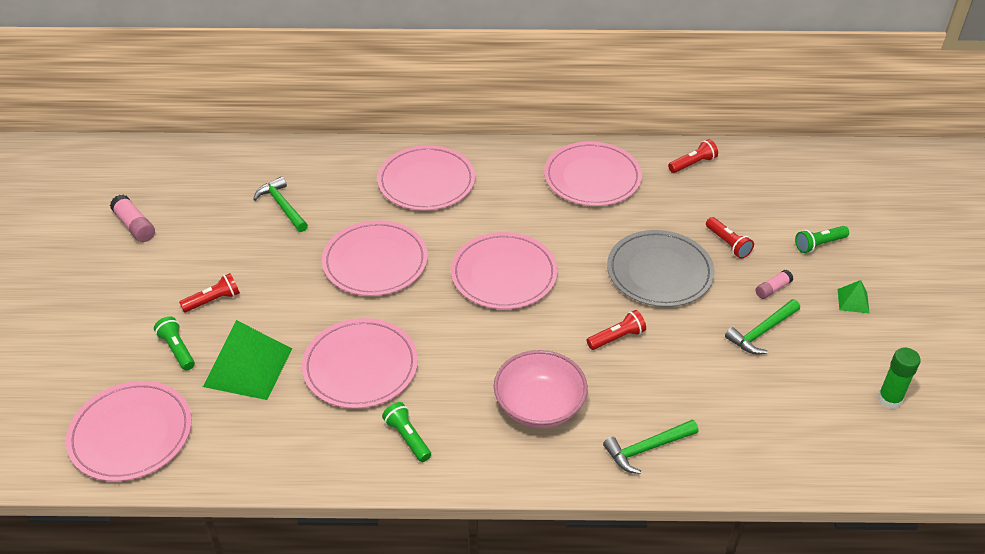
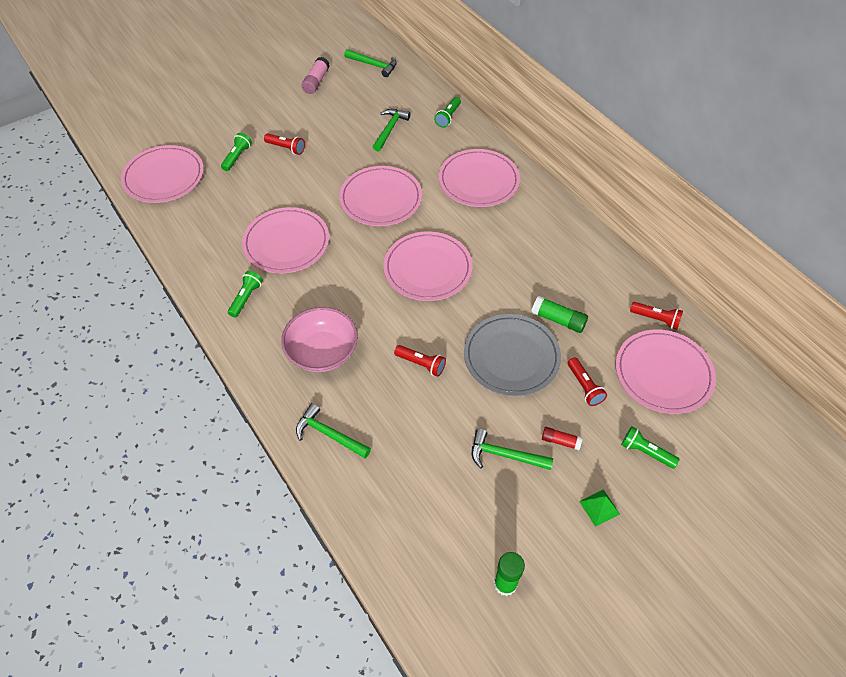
camera: 55 degrees right, 10 degrees up
green pyramid [203,320,292,400] -> none
pink plate [544,141,642,206] -> pink plate moved to [616,330,716,414]
red flashlight [706,217,754,259] -> red flashlight turned 45 degrees counterclockwise [568,357,607,406]
pink glue stick [756,270,793,299] -> red glue stick [542,427,583,450]
none -> green hammer [344,49,397,77]
none -> green flashlight [434,97,461,128]
none -> green glue stick [531,296,588,333]

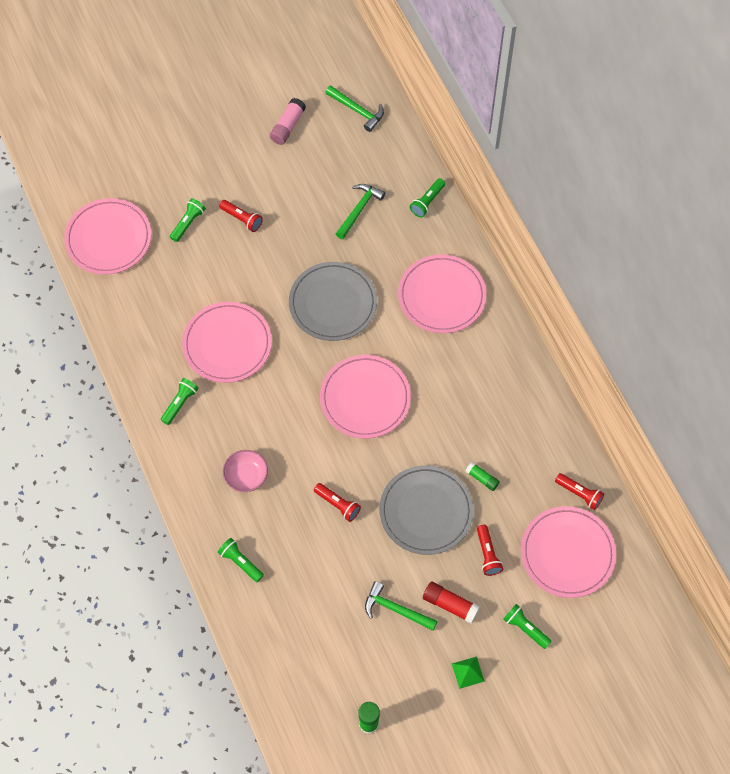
camera: 10 degrees right, 10 degrees up
pink bowl [281,307,358,372] -> pink bowl [223,450,268,492], size x0.62
green hammer [296,403,371,458] -> green flashlight [218,538,264,582]
pink plate [339,166,422,226] -> grey plate [289,262,377,341]
green glue stick [531,296,588,333] -> green glue stick [465,462,500,491], size x0.65
red glue stick [542,427,583,450] -> red glue stick [423,581,480,624], size x1.55

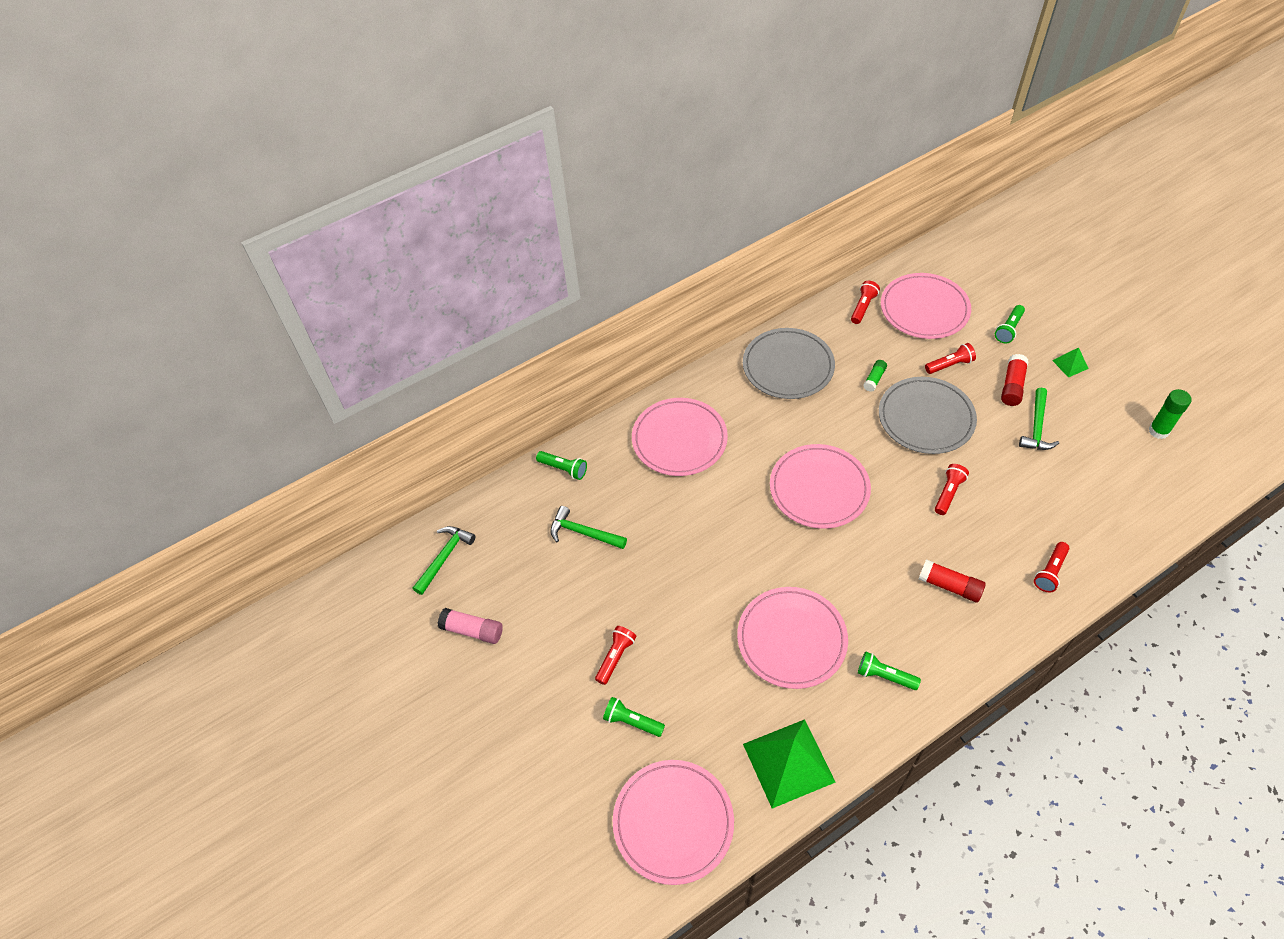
camera: 95 degrees left, 10 degrees down
green flashlight [218,538,264,582] -> red flashlight [1034,542,1069,592]
pink bowl [223,450,268,492] -> red glue stick [919,559,986,603]
grey plate [289,262,377,341] -> grey plate moved to [743,328,835,399]
none -> green pyramid [743,719,835,808]

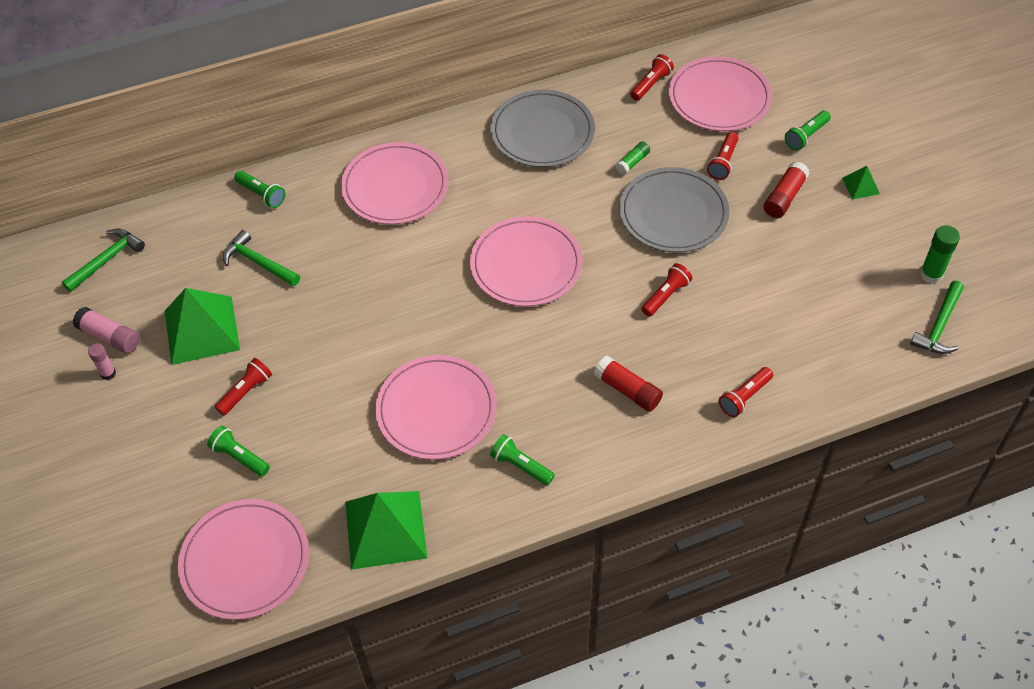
camera: 10 degrees right, 0 degrees up
red flashlight [925,343,976,374] -> red flashlight turned 120 degrees clockwise [707,132,739,180]
green hammer [1019,388,1059,450] -> green hammer moved to [910,281,964,354]
none -> pink glue stick [88,343,116,380]
none -> green pyramid [165,288,240,365]

